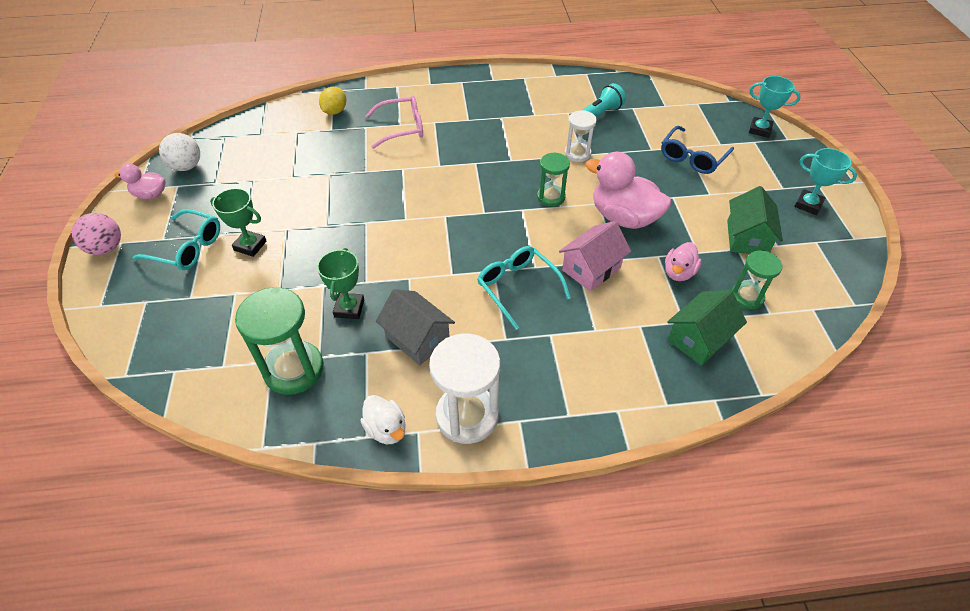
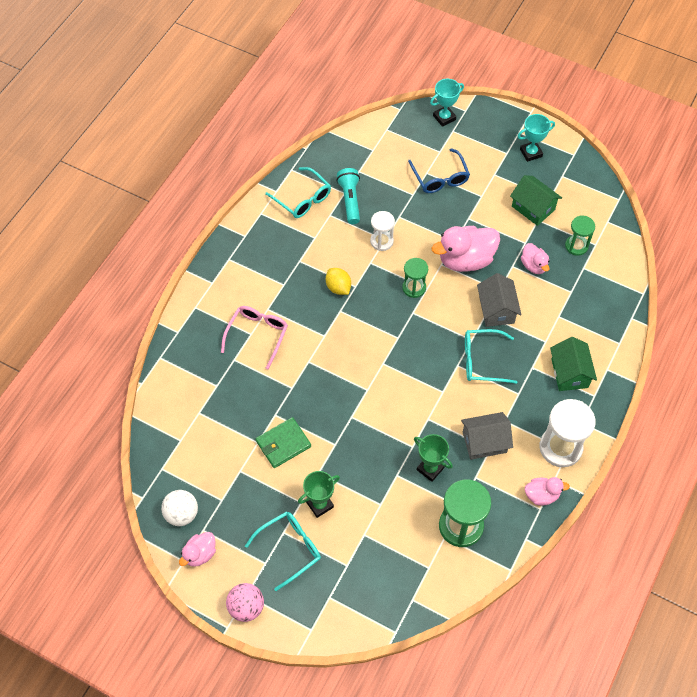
camera: 55 degrees left, 10 degrees up
yellow lemon [319,87,346,115] -> yellow lemon moved to [326,268,351,295]
white duck [360,395,406,444] -> pink duck [525,477,570,506]
pink house [559,221,631,291] -> grey house [477,273,522,327]
green house [667,290,747,366] -> green house moved to [550,337,597,391]
none -> green wallet [256,417,311,468]
none -> turquoise glasses [265,167,331,218]

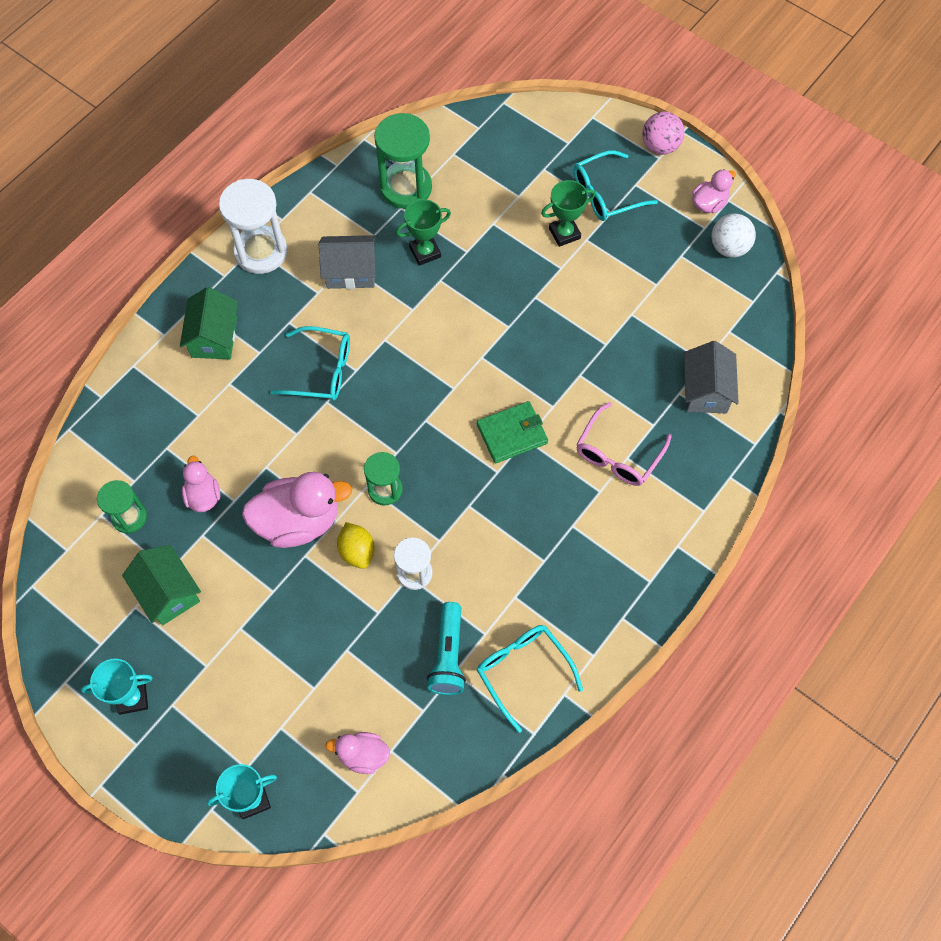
camera: 170 degrees left, 5 degrees up
green wallet [256,417,311,468] -> green wallet moved to [477,401,548,463]
yellow lemon [326,268,351,295] -> yellow lemon moved to [337,522,375,569]
blue glasses [408,148,470,193] -> none
green trophy [414,434,453,482] -> green trophy turned 75 degrees counterclockwise [396,199,451,266]
grey house [477,273,522,327] -> grey house moved to [684,341,739,413]
pink duck [525,477,570,506] -> pink duck moved to [326,732,390,774]

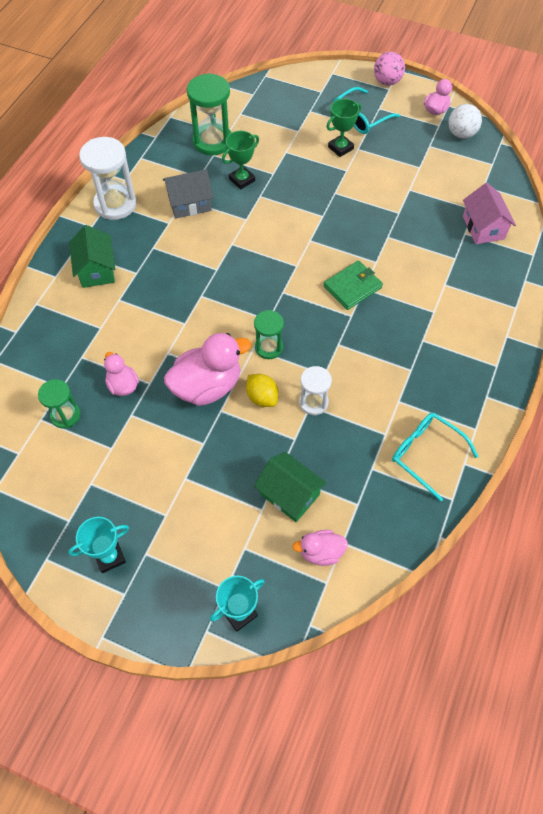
camera: 15 degrees left, 5 degrees down
green house [122,545,201,625] -> green house moved to [254,452,327,522]
turquoise glasses [270,326,350,401] -> none
turquoise flashlight [427,602,466,695] -> none
pink glasses [576,402,672,486] -> none
grey house [684,341,739,413] -> pink house [463,183,516,244]

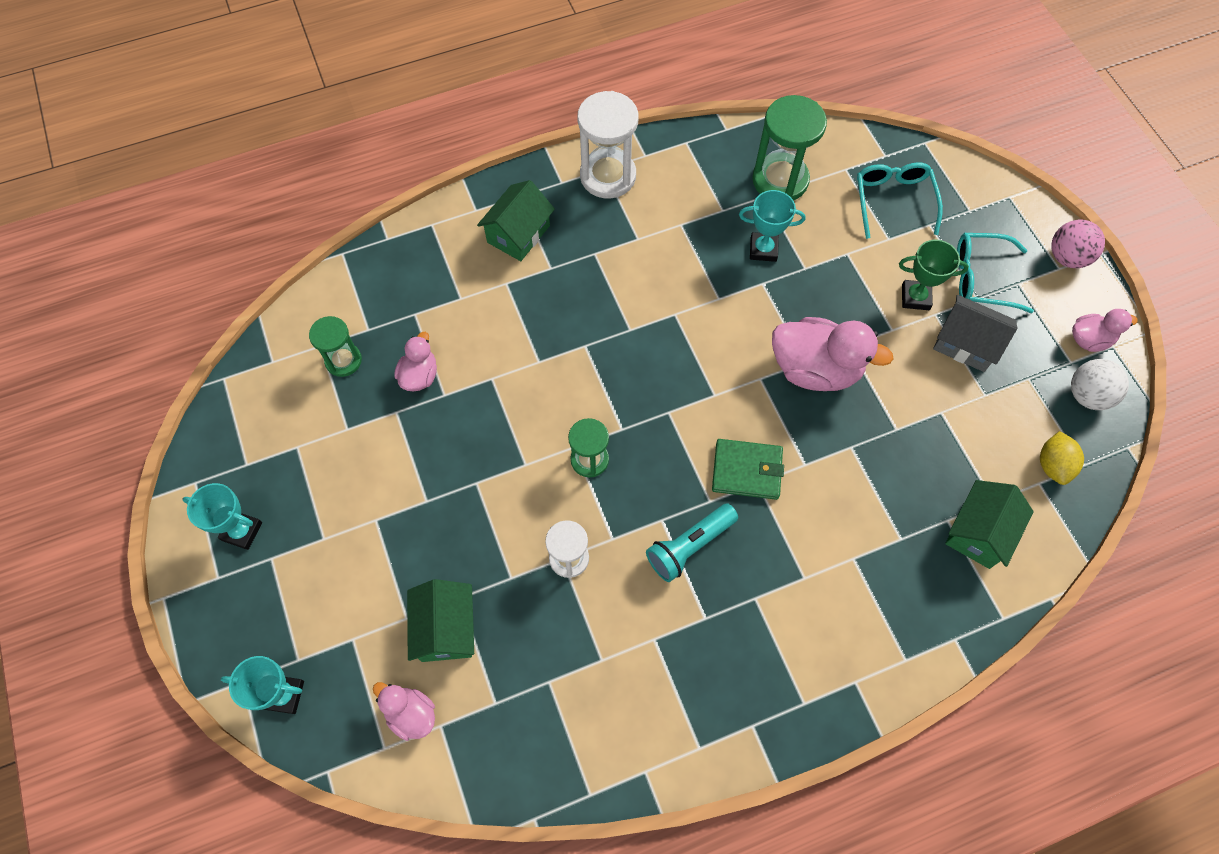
camera: 45 degrees right, 5 degrees up
grey house [163,169,213,219] -> grey house moved to [933,295,1018,372]
pink duck [164,333,251,406] -> pink duck moved to [772,317,893,391]
green trophy [222,131,259,190] -> turquoise trophy [739,190,806,262]
yellow lemon [246,374,279,407] -> yellow lemon moved to [1040,431,1084,485]
turquoise glasses [392,413,479,502] -> turquoise glasses moved to [857,162,943,239]
pink house [463,183,516,244] -> green house [945,480,1034,569]
none -> turquoise flashlight [646,504,738,582]

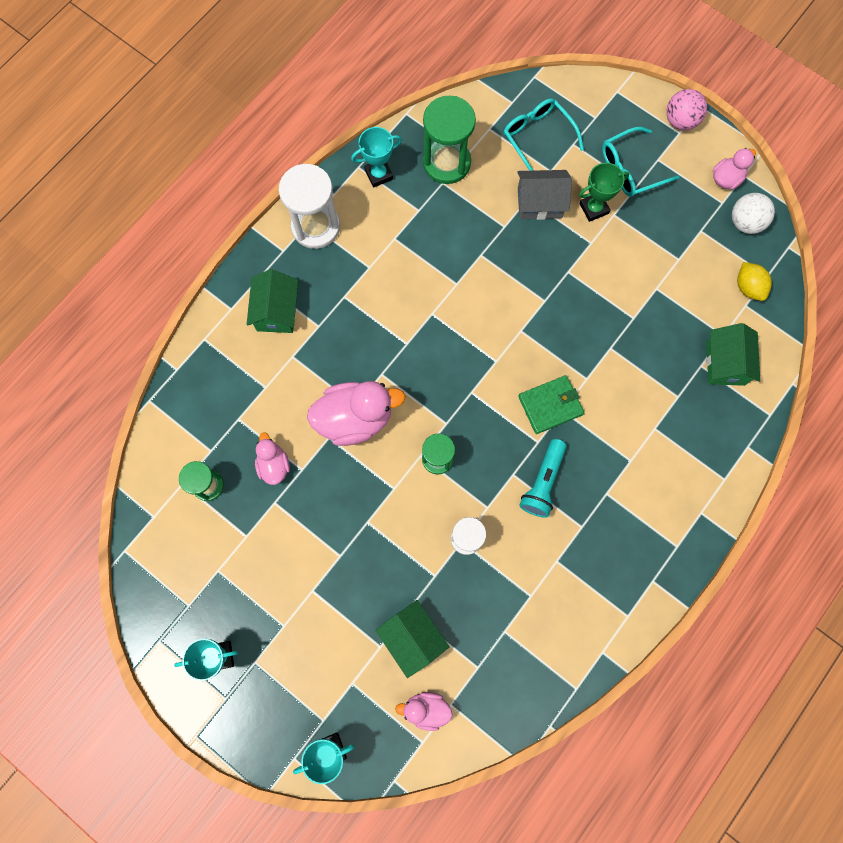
camera: 30 degrees left, 10 degrees up
turquoise trophy [739,190,806,262] -> turquoise trophy moved to [351,127,402,188]
pink duck [772,317,893,391] -> pink duck moved to [307,381,406,446]
grey house [933,295,1018,372] -> grey house moved to [517,170,572,220]

